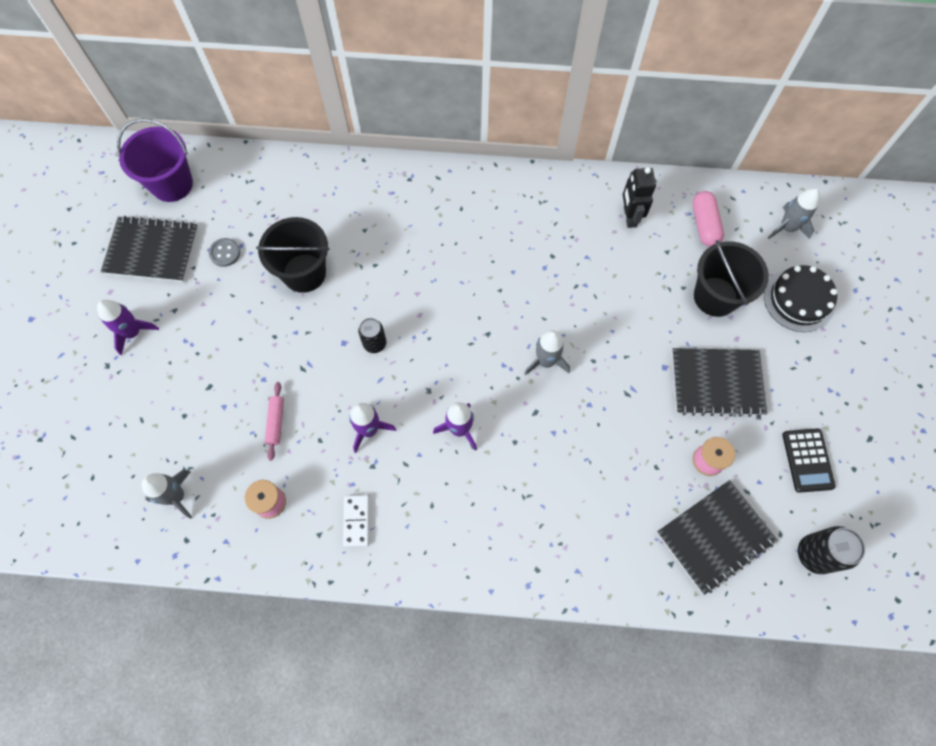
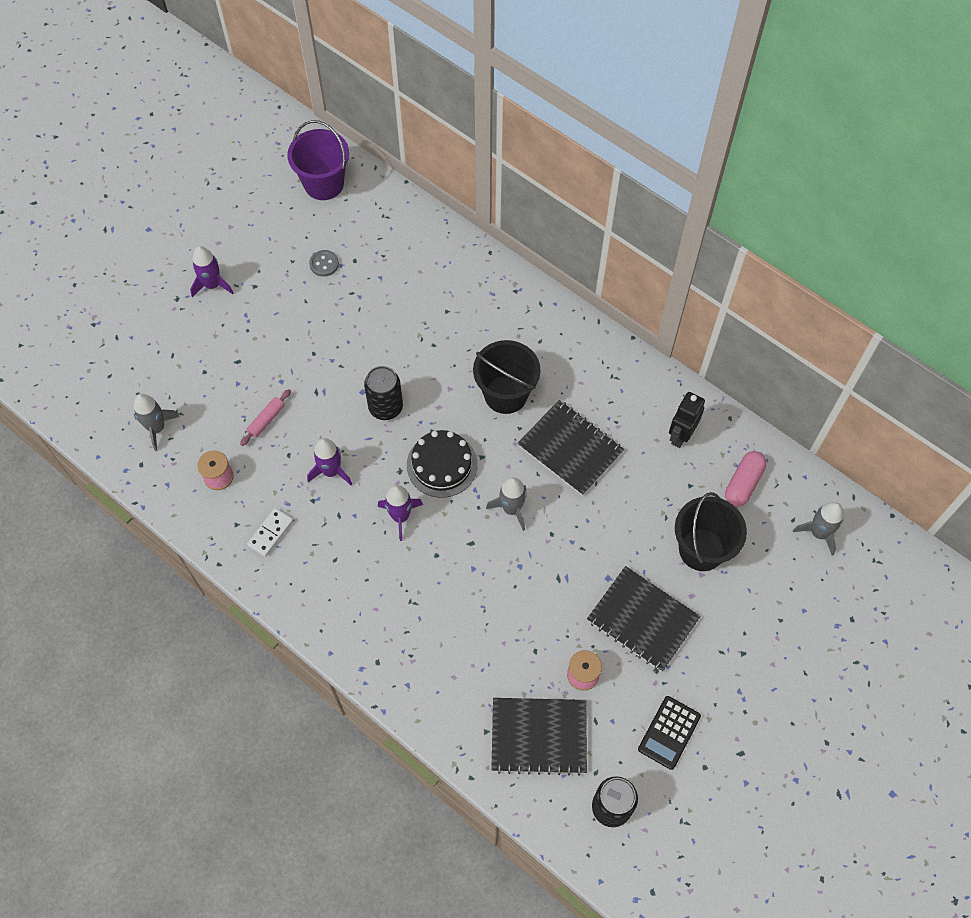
camera: 35 degrees right, 5 degrees down
black notebook [101,216,198,282] -> black notebook moved to [517,400,624,496]
black bucket [256,217,329,293] -> black bucket moved to [473,340,541,414]
black can [358,318,386,353] -> black can [364,366,403,420], size x1.50
black cake [764,265,837,332] -> black cake moved to [407,430,478,498]

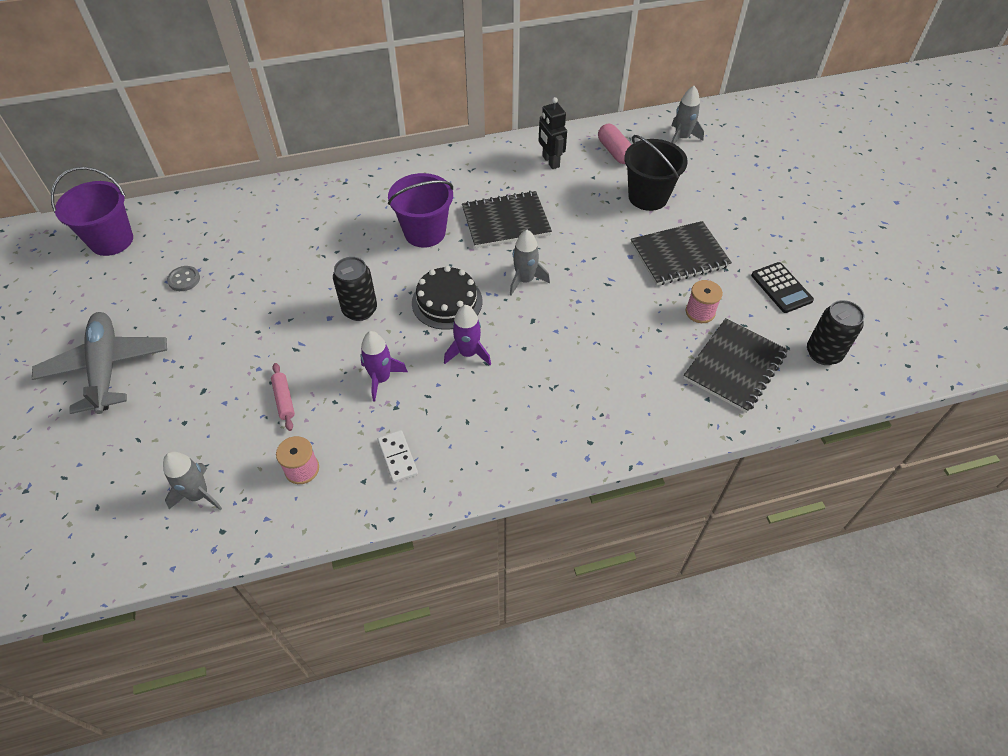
camera: 55 degrees left, 10 degrees down
purple rocket [190,246,233,297] -> grey plane [32,312,167,414]
black bucket [473,340,541,414] -> purple bucket [388,173,453,248]

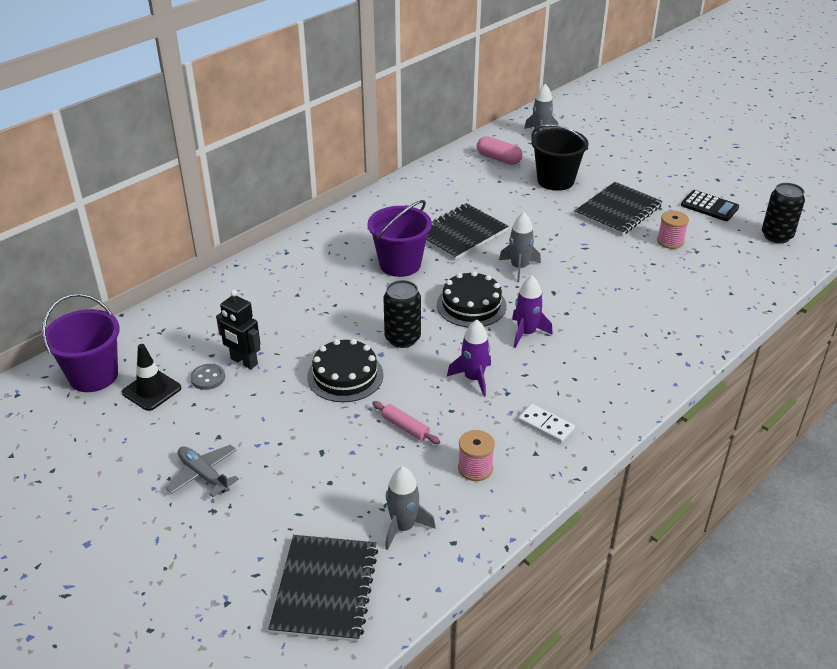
camera: 30 degrees left, 15 degrees down
grey plane [32,312,167,414] -> grey plane [166,445,239,497], size x0.56
black robot [539,97,567,169] -> black robot moved to [216,290,260,369]
black notebook [683,318,788,413] -> black notebook moved to [268,535,378,642]
none -> black traffic cone [122,344,181,411]
none -> black cake [307,339,383,402]

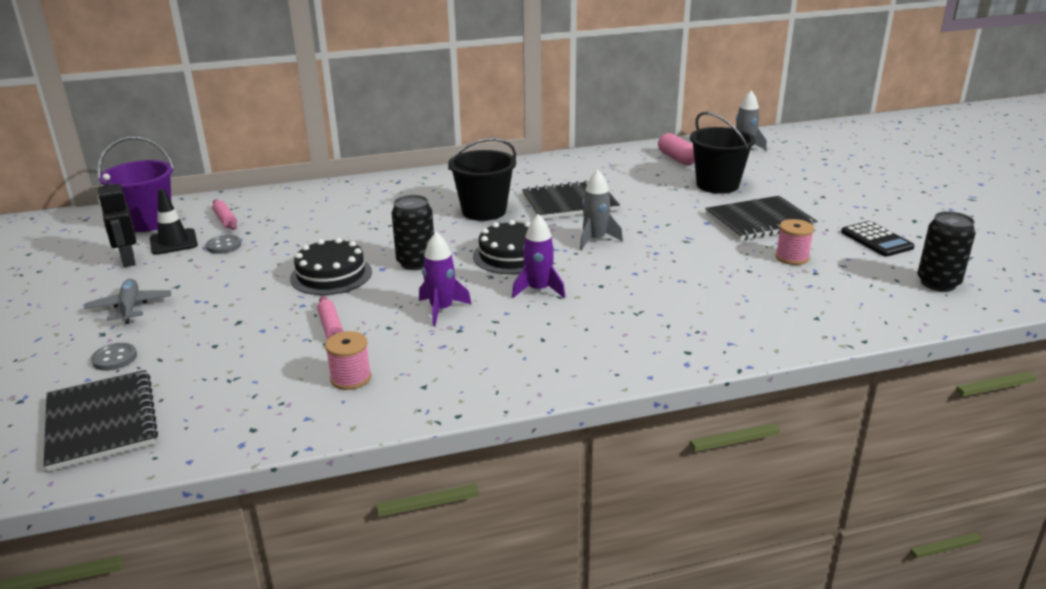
camera: 30 degrees right, 10 degrees down
black robot [216,290,260,369] -> black robot moved to [98,174,137,267]
black notebook [268,535,378,642] -> black notebook turned 60 degrees counterclockwise [44,370,158,472]
purple bucket [368,200,432,277] -> black bucket [448,138,516,221]
grey rocket [385,466,436,550] -> none
white domino [518,404,575,443] -> none
none -> grey button [91,343,137,371]
none -> pink rolling pin [212,199,237,230]

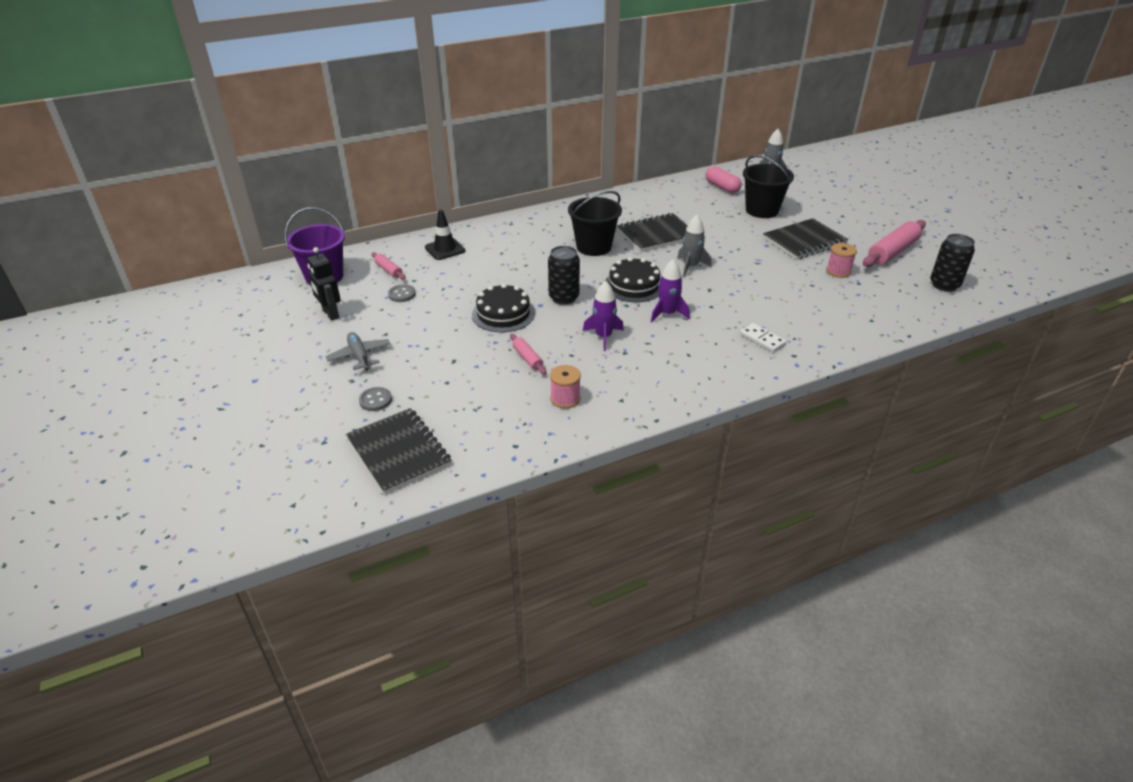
camera: 10 degrees left, 10 degrees up
black traffic cone [150,189,198,255] -> black traffic cone moved to [425,210,465,260]
black calculator [841,221,915,257] -> pink rolling pin [863,220,926,267]
none -> white domino [740,323,786,352]

